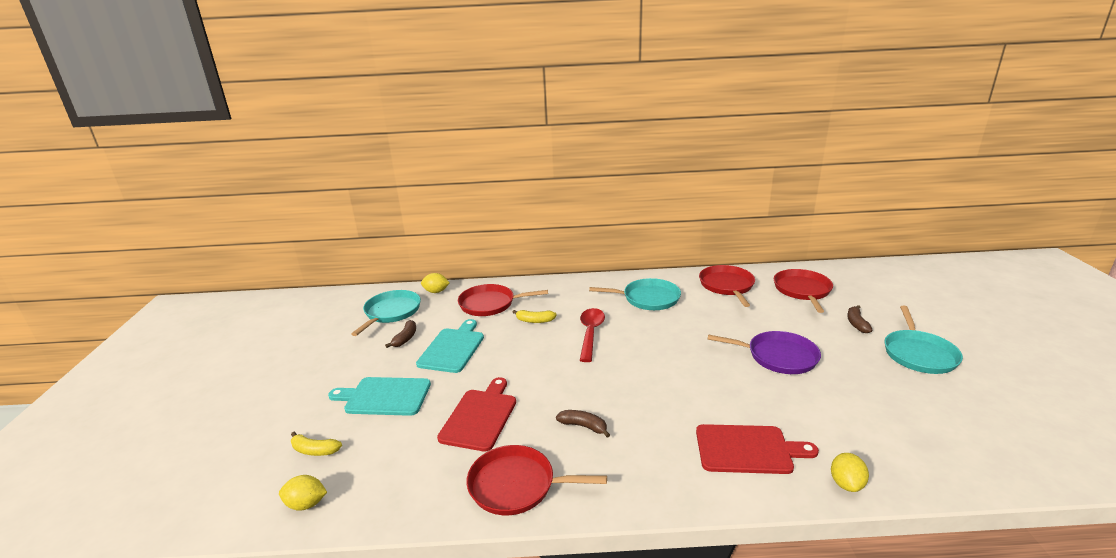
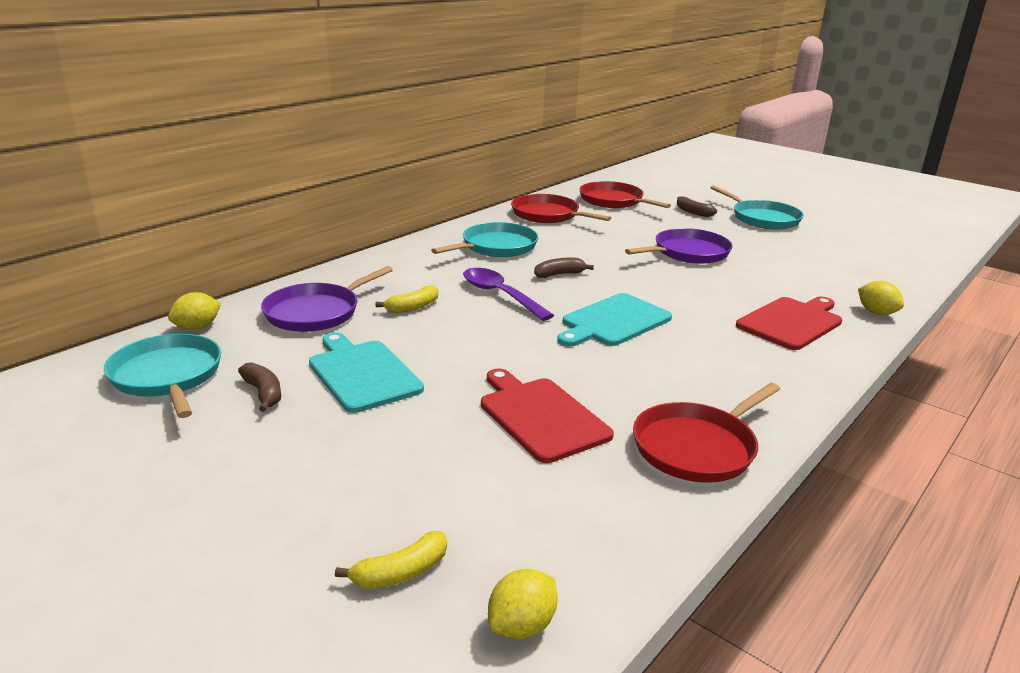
camera: 50 degrees left, 0 degrees up
turquoise cutting board [328,377,431,416] -> turquoise cutting board moved to [557,293,672,347]
red pan [458,284,548,316] -> purple pan [261,266,393,332]
brown banana [556,410,610,437] -> brown banana moved to [534,258,594,278]
red spoon [580,308,605,362] -> purple spoon [463,268,554,321]

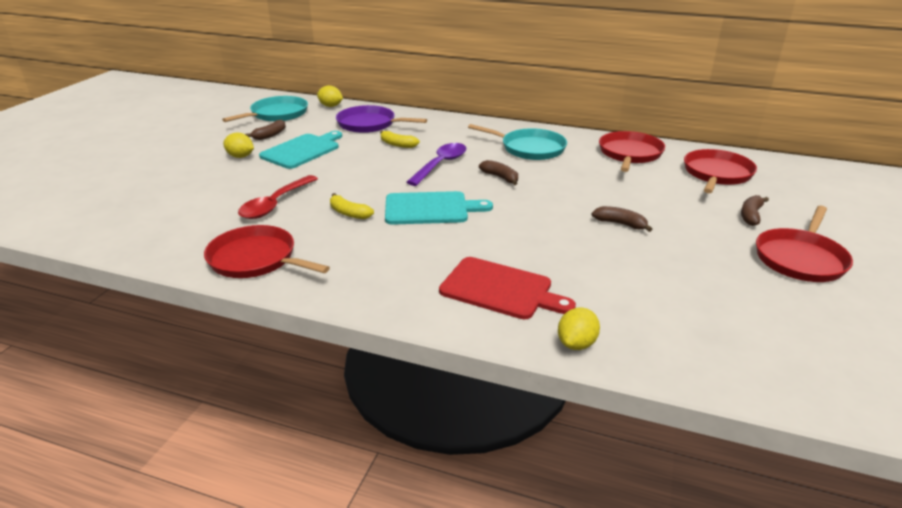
camera: 70 degrees right, 5 degrees up
yellow banana [335,531,447,589] -> yellow banana moved to [330,193,374,219]
red cutting board [481,369,614,463] -> red spoon [238,175,318,219]
yellow lemon [488,569,558,639] -> yellow lemon moved to [223,133,254,158]
turquoise cutting board [557,293,672,347] -> turquoise cutting board turned 150 degrees clockwise [385,191,493,225]
purple pan [625,228,733,264] -> brown banana [592,206,652,232]
turquoise pan [710,185,804,230] -> red pan [756,206,853,282]

